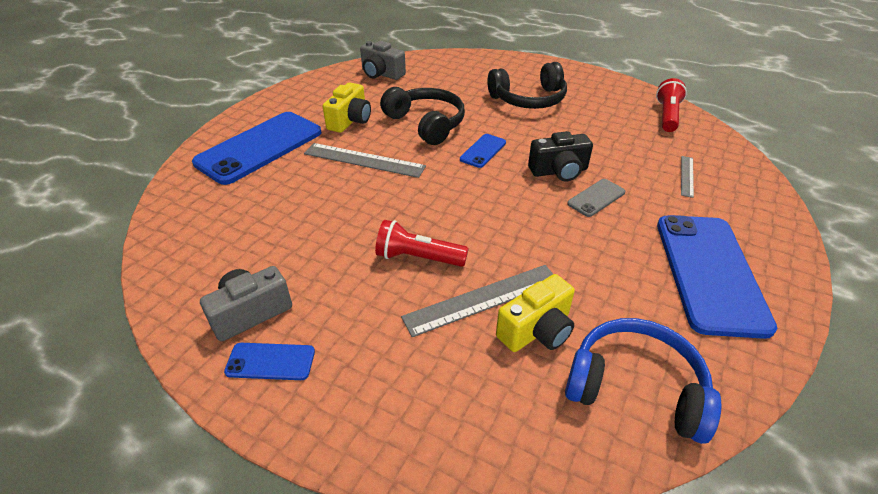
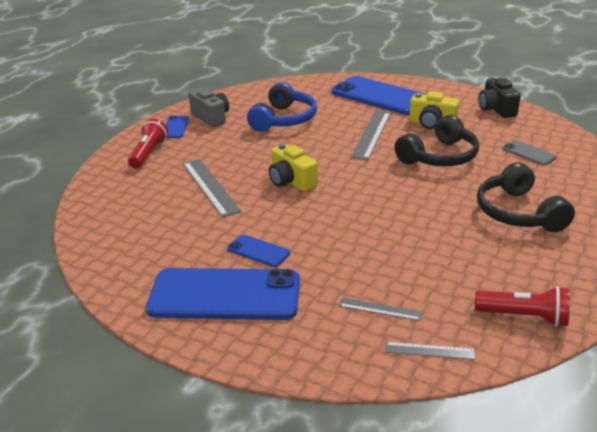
camera: 90 degrees right, 10 degrees down
grey camera [360,41,406,80] -> none
red flashlight [375,220,469,267] -> red flashlight moved to [128,119,168,168]
blue phone [460,134,506,168] -> blue phone moved to [227,235,290,267]
yellow camera [496,274,575,352] -> yellow camera moved to [269,144,318,192]
black camera [528,131,593,181] -> black camera moved to [478,76,521,118]
blue headphones [565,318,722,444] -> blue headphones moved to [247,82,317,132]
grey phone [567,179,625,217] -> grey phone moved to [502,140,556,165]
none -> grey ruler [385,342,475,360]

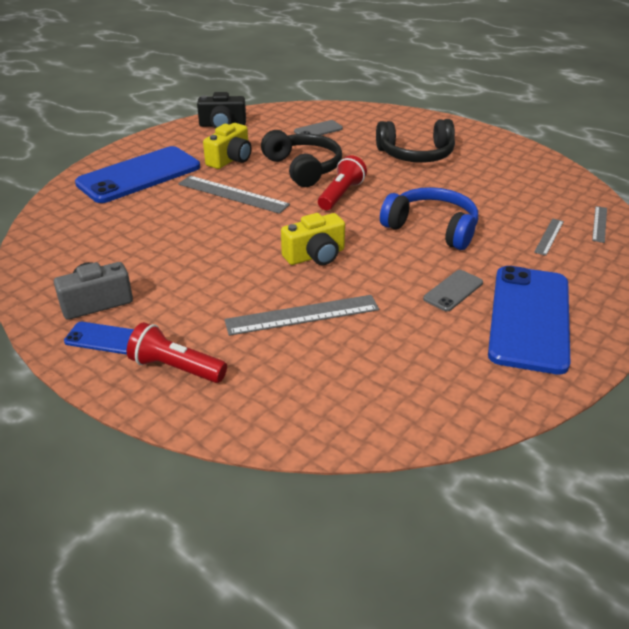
camera: 80 degrees left, 5 degrees up
blue phone [227,235,290,267] -> grey phone [423,270,483,312]
blue headphones [247,82,317,132] -> blue headphones moved to [380,187,478,250]
red flashlight [475,286,570,327] -> red flashlight moved to [318,155,367,210]

